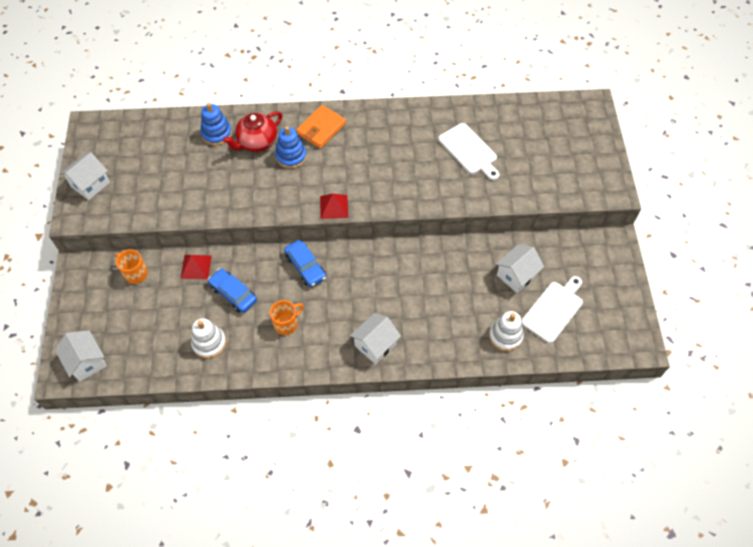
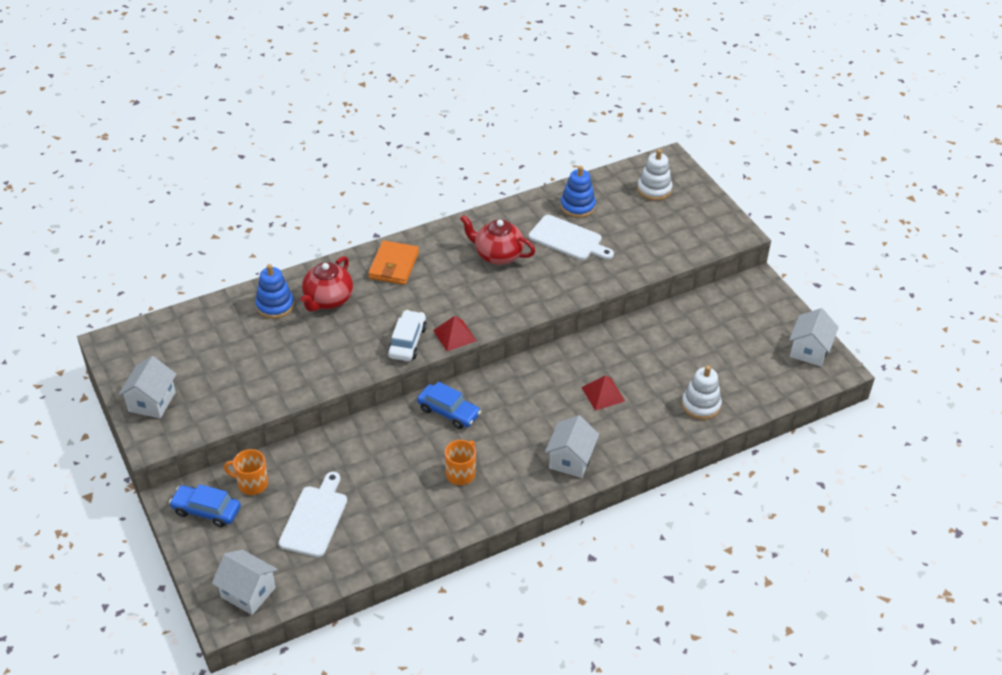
camera: 25 degrees left, 15 degrees down
red pyramid [180,255,212,279] -> red pyramid moved to [581,375,625,411]
white stacking toy [191,318,226,359] -> white stacking toy moved to [637,149,672,201]
blue car [208,268,257,313] -> blue car moved to [169,484,241,527]
blue stacking toy [275,126,307,169] -> blue stacking toy moved to [560,166,596,218]
white house [496,244,544,293] -> white house moved to [789,308,839,366]
white cutting board [522,276,583,343] -> white cutting board moved to [279,472,347,557]
none -> white car [388,310,427,361]
none -> red teapot [460,215,535,265]

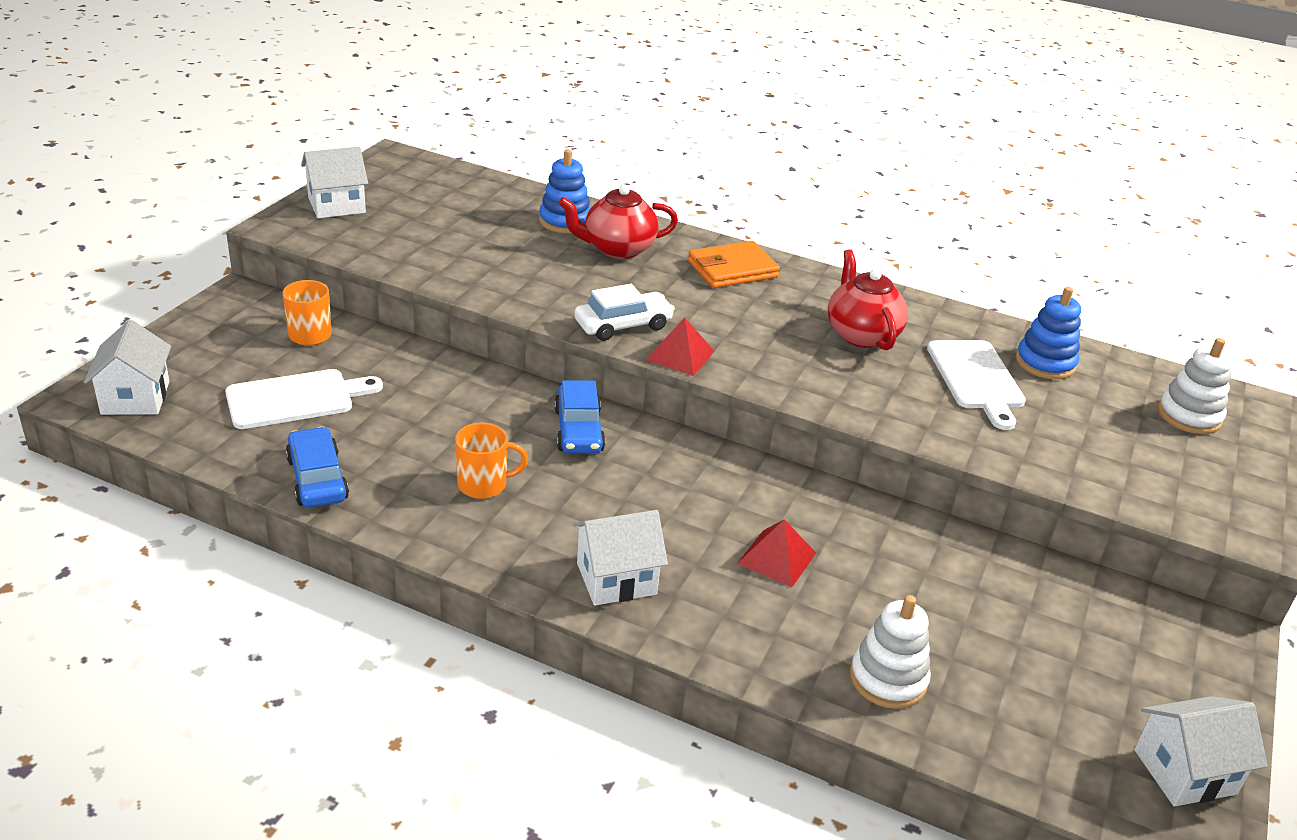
camera: 50 degrees right, 10 degrees down
blue car [169,484,241,527] -> blue car moved to [286,427,349,507]

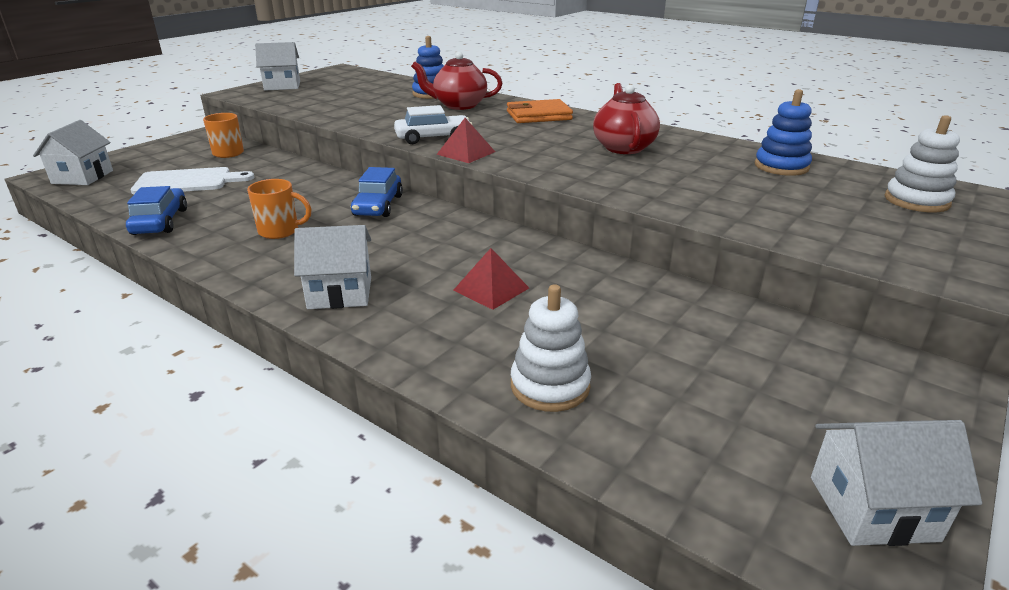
camera: 15 degrees right, 5 degrees down
white cutting board [927,340,1026,430] -> none

